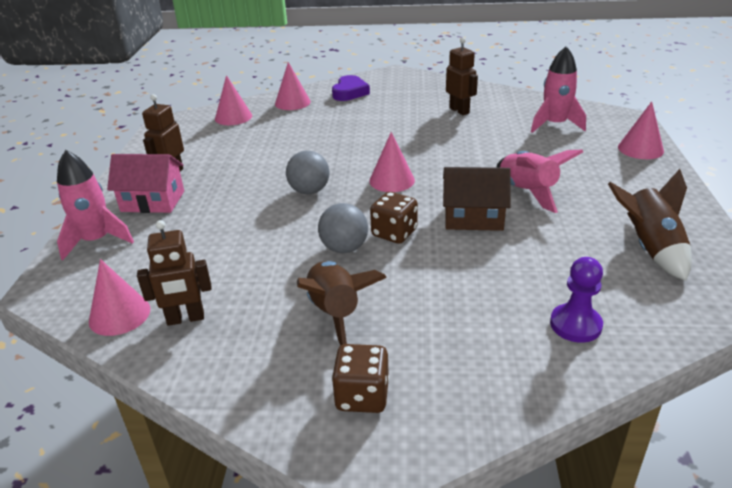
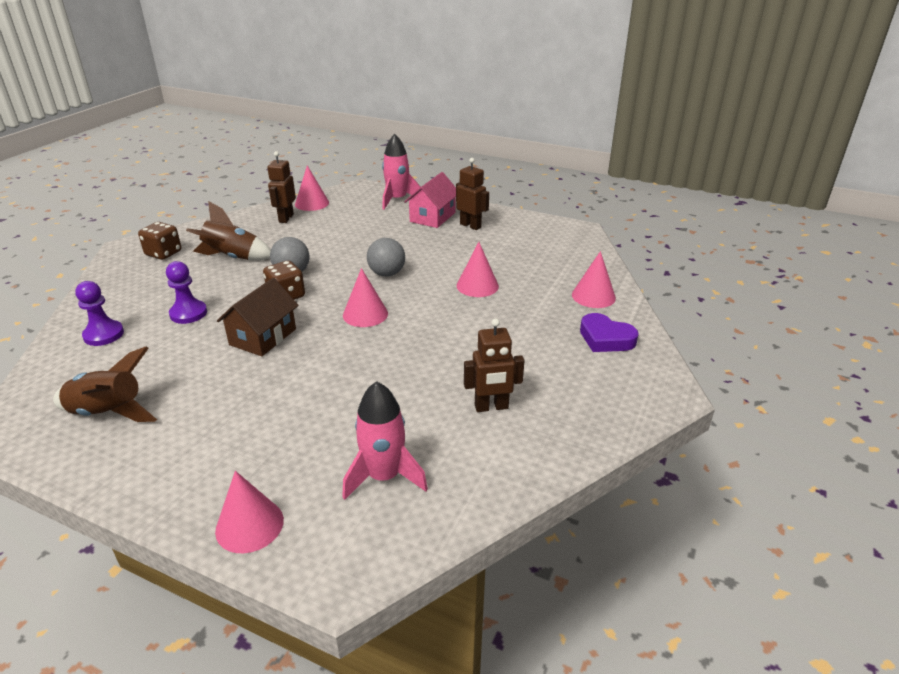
camera: 110 degrees right, 0 degrees up
pink cone [215,75,252,125] -> pink cone moved to [457,242,499,297]
pink rocket [496,150,583,213] -> none
none -> purple pawn [166,261,207,324]

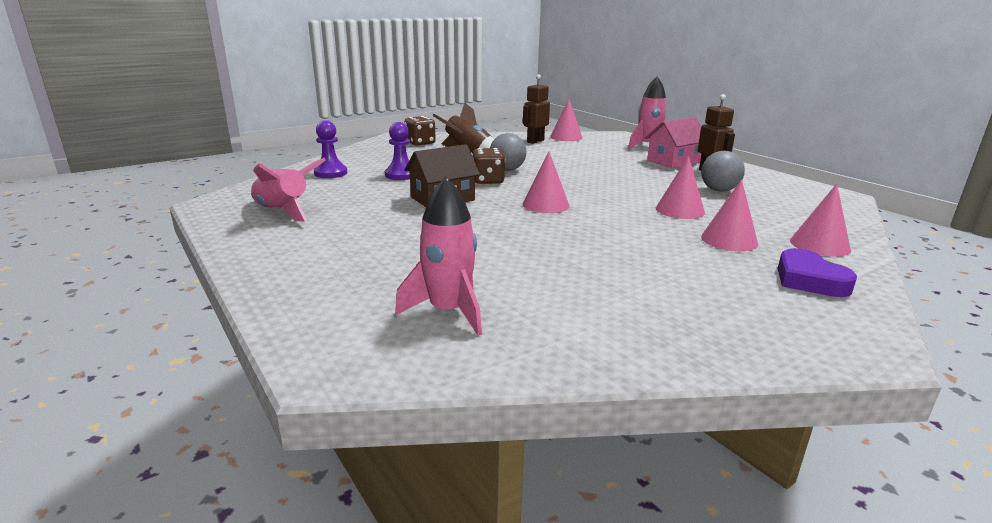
camera: 30 degrees right, 10 degrees down
brown rocket [53,346,157,422] -> pink rocket [251,158,326,222]
pink cone [215,471,284,553] -> pink cone moved to [701,179,758,251]
grey ball [367,238,405,277] -> grey ball moved to [701,151,745,192]
brown robot [464,318,524,412] -> none

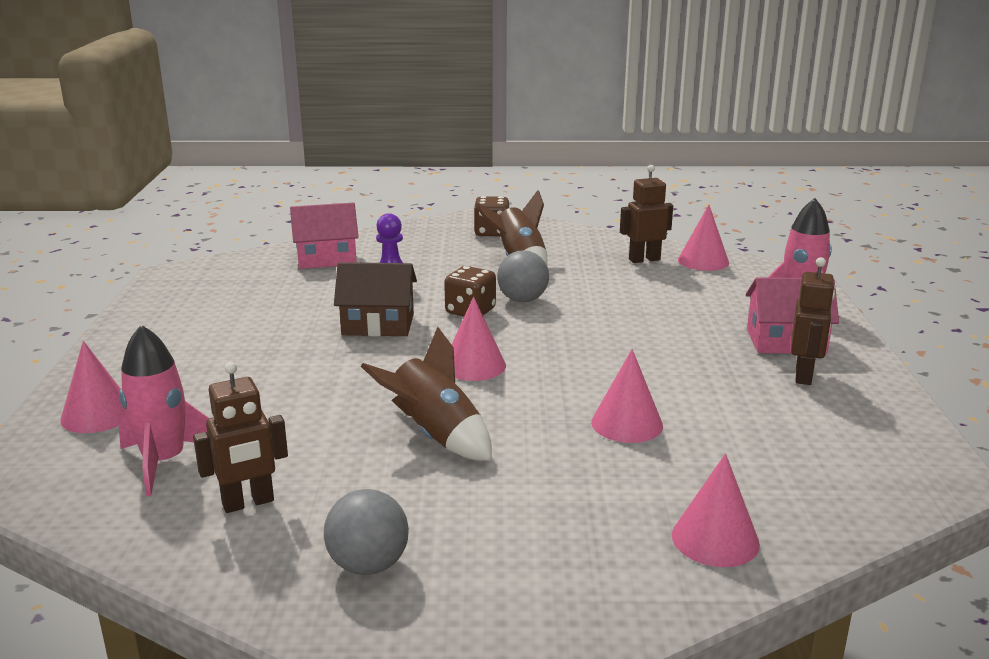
camera: 35 degrees right, 0 degrees up
pink rocket [251,158,326,222] -> none
purple pawn [314,120,347,178] -> pink house [290,202,359,269]
grey ball [701,151,745,192] -> grey ball moved to [324,489,409,575]
pink cone [701,179,758,251] -> pink cone moved to [60,341,125,433]
purple heart [778,248,857,297] -> none
none -> brown robot [193,362,288,513]
none -> brown rocket [361,327,492,461]

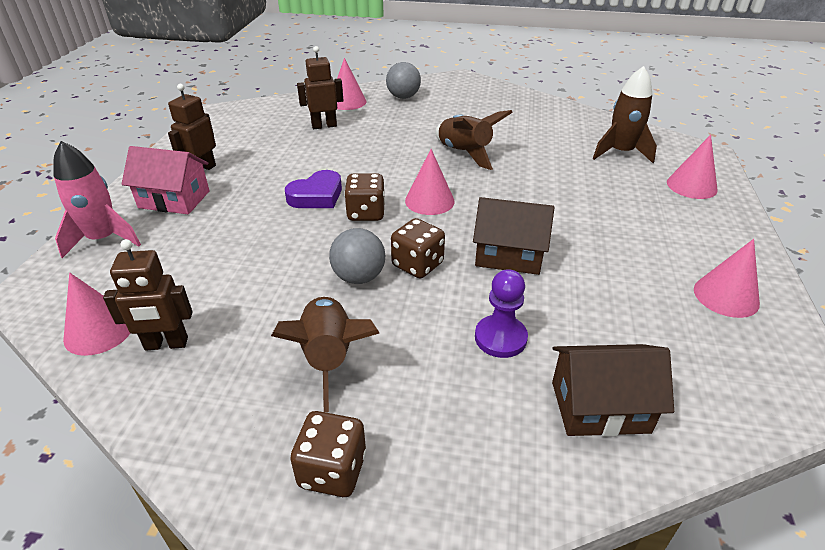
camera: 170 degrees left, 15 degrees up
pink rocket [119,325,209,496] -> brown rocket [593,66,657,163]
brown robot [193,362,288,513] -> brown robot moved to [297,46,343,129]
pink house [290,202,359,269] -> brown house [552,344,674,436]
grey ball [324,489,409,575] -> grey ball moved to [386,62,421,99]
pink cone [591,349,663,443] -> pink cone moved to [694,239,760,318]
none -> purple heart [285,170,342,208]
none -> brown dice [344,173,385,221]

